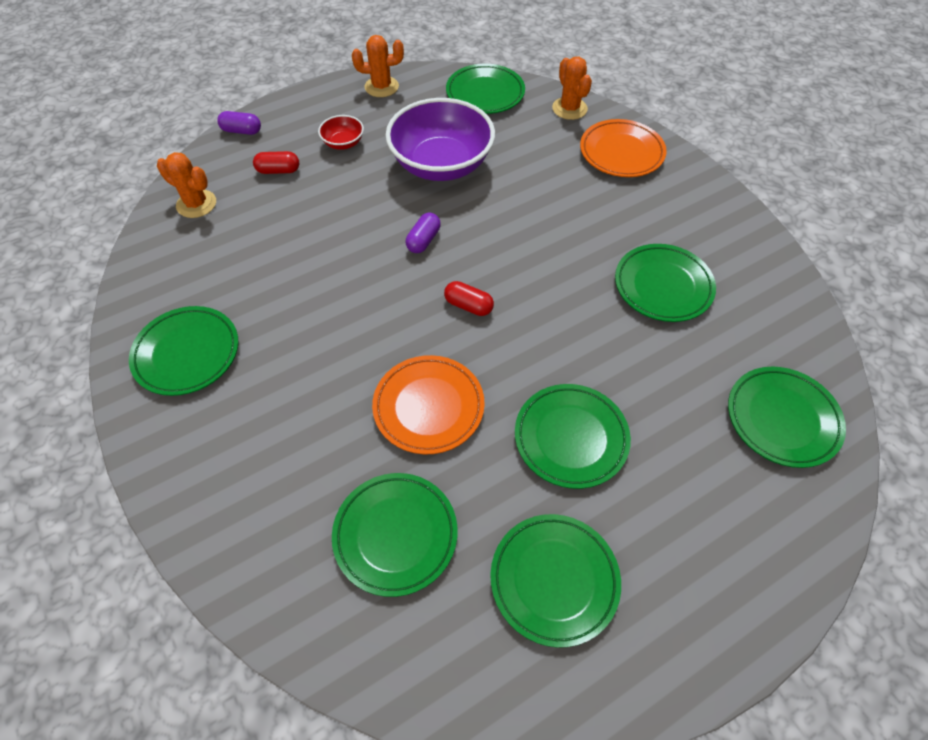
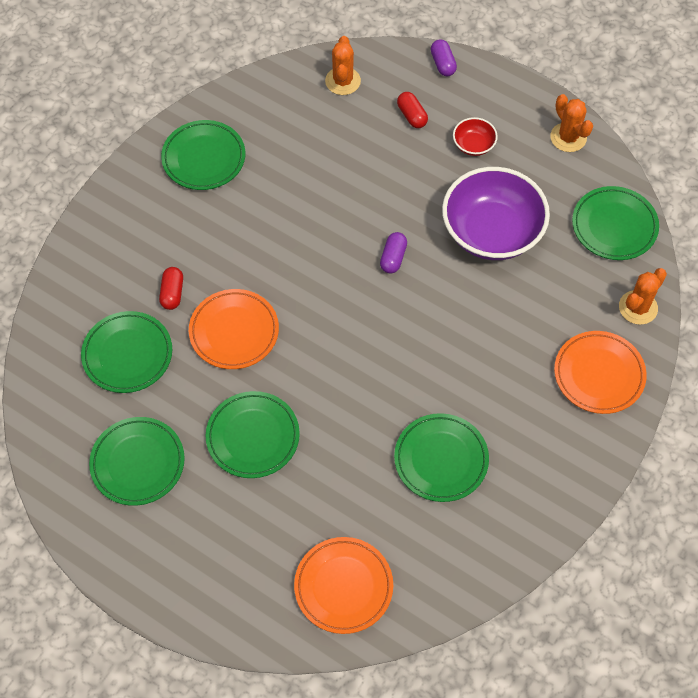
camera: 65 degrees right, 5 degrees up
purple capsule [406,213,441,253] -> purple capsule turned 75 degrees counterclockwise [380,232,407,274]
red capsule [444,281,494,316] -> red capsule moved to [159,267,183,310]
green plate [728,367,846,468] -> orange plate [294,537,393,634]

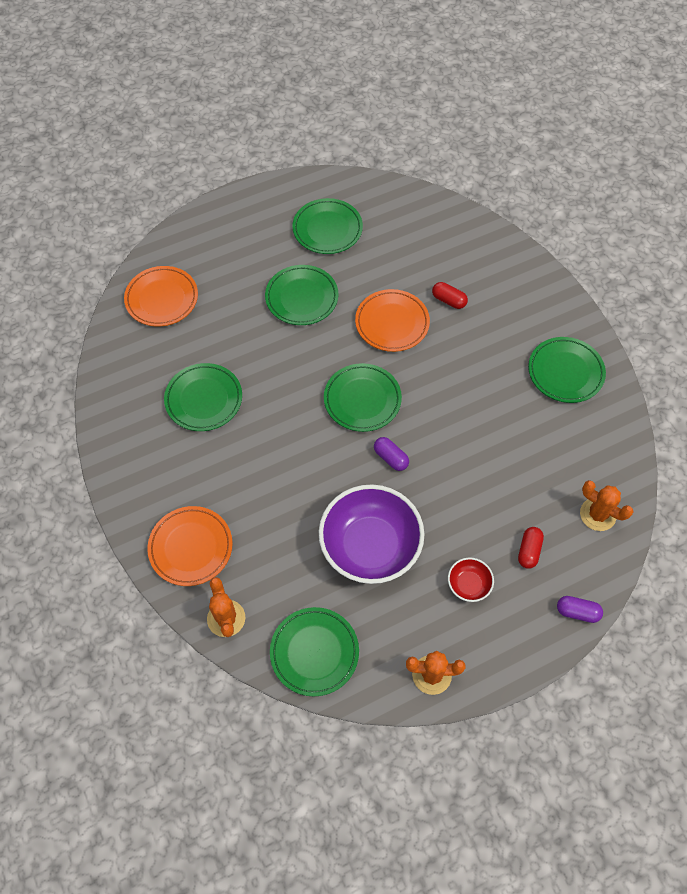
camera: 120 degrees right, 0 degrees up
green plate [81,311,172,393] -> green plate moved to [324,363,402,432]
red capsule [397,92,428,128] -> red capsule turned 75 degrees counterclockwise [518,527,544,569]

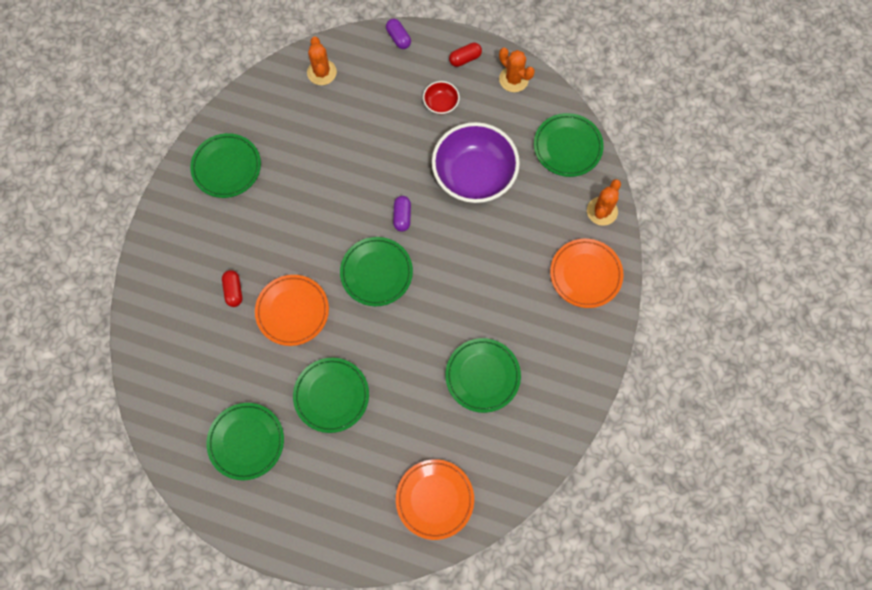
camera: 135 degrees left, 10 degrees up
red capsule [518,527,544,569] -> red capsule moved to [449,42,482,67]

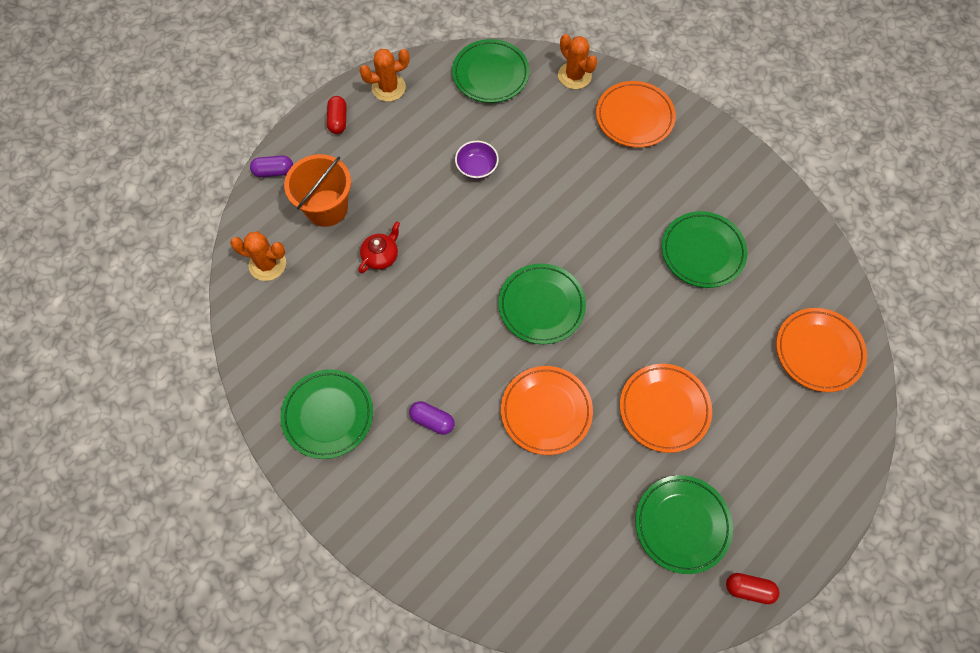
camera: 65 degrees left, 5 degrees down
red capsule [222,270,242,307] -> red capsule moved to [726,573,779,604]
green plate [293,358,369,433] -> orange plate [620,364,712,453]
purple capsule [393,196,411,232] -> purple capsule moved to [409,401,454,435]
red bowl [423,81,460,115] -> none
purple bowl [432,122,520,203] -> purple bowl [455,141,499,179], size x0.44
none -> orange bucket [284,154,351,227]
none -> red teapot [358,221,400,273]

